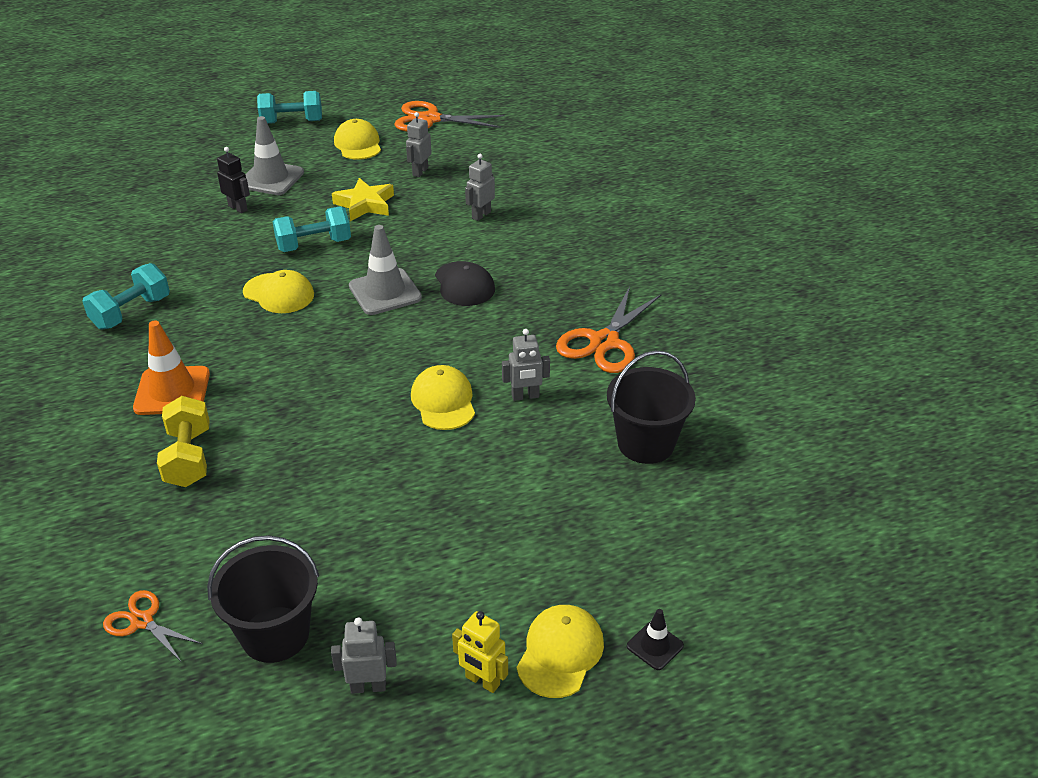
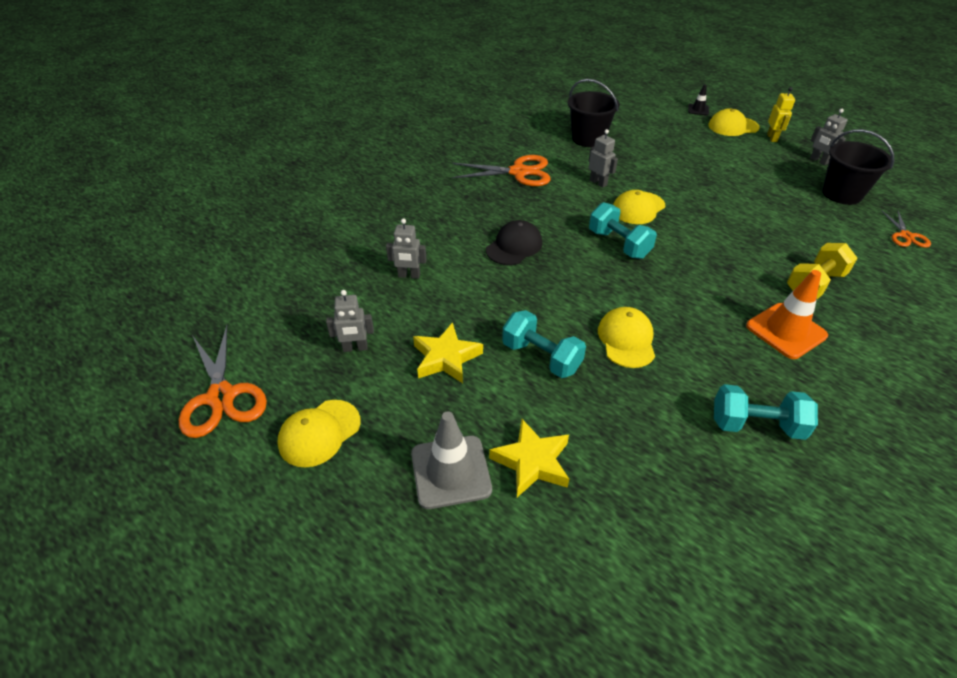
camera: 120 degrees left, 5 degrees up
black robot [217,147,250,213] -> yellow star [489,419,569,497]
turquoise dumbbell [257,91,322,124] -> turquoise dumbbell moved to [589,202,657,259]
grey traffic cone [349,225,422,315] -> none

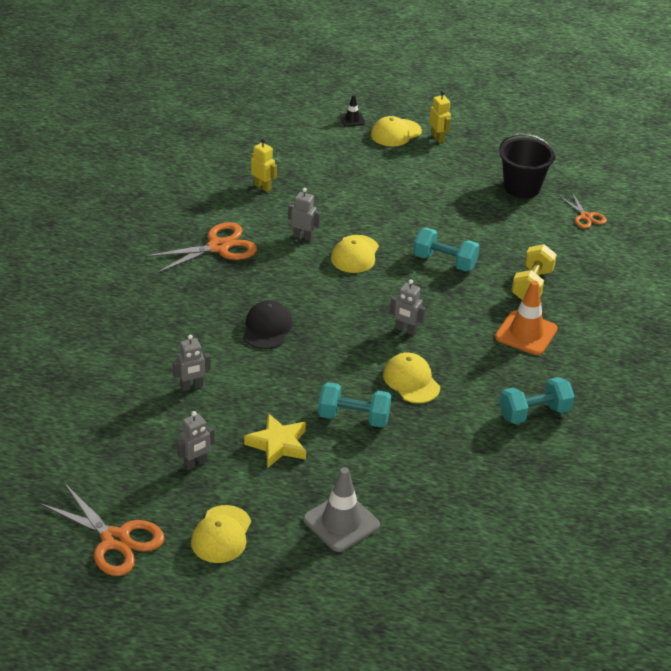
camera: 30 degrees left, 5 degrees down
yellow star [489,419,569,497] -> none
black bucket [568,79,620,147] -> yellow robot [251,139,277,192]
turquoise dumbbell [589,202,657,259] -> turquoise dumbbell moved to [413,228,480,271]
grey robot [810,109,848,165] -> grey robot moved to [390,279,425,335]

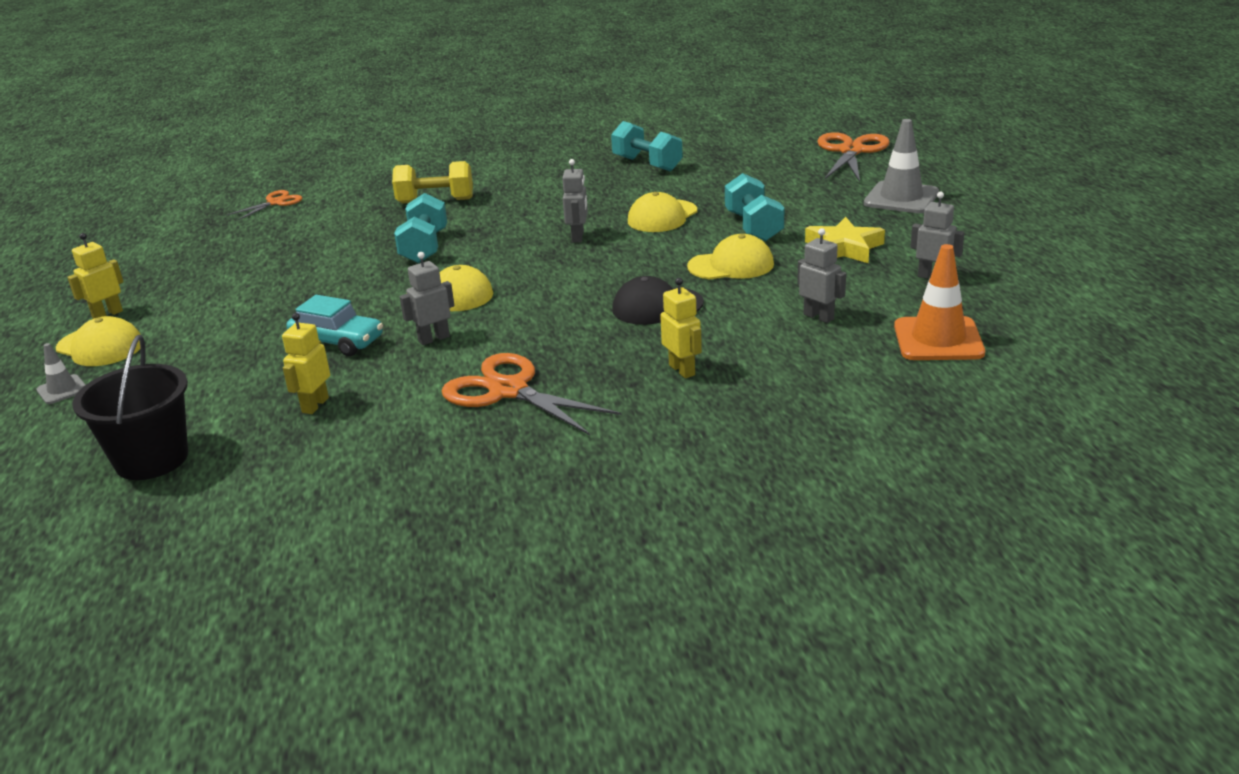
camera: 110 degrees left, 10 degrees down
orange scissors [40,484,165,576] -> orange scissors moved to [817,132,890,182]
yellow cap [191,505,251,563] -> yellow cap moved to [687,234,774,280]
grey robot [288,188,321,241] -> grey robot turned 60 degrees clockwise [400,252,454,345]
black traffic cone [340,95,365,127] -> grey traffic cone [37,343,86,404]
orange traffic cone [495,281,558,355] -> orange traffic cone moved to [894,244,985,360]
black bucket [499,133,556,198] -> black bucket moved to [72,335,188,480]
none -> turquoise car [286,295,383,356]
none -> yellow robot [660,278,702,378]

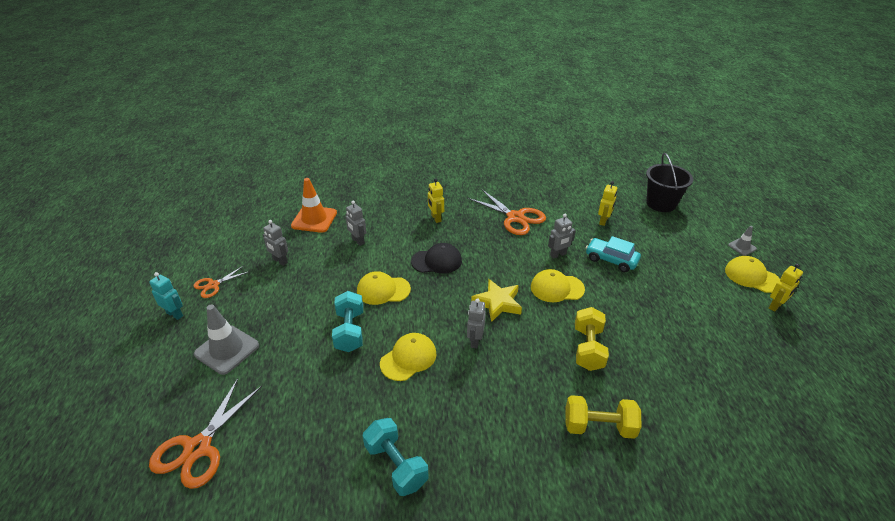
camera: 175 degrees left, 10 degrees up
orange scissors [227,190,302,221] -> orange scissors moved to [193,265,250,298]
turquoise dumbbell [394,193,447,263] -> yellow dumbbell [575,307,609,371]
yellow star [805,217,885,263] -> yellow star moved to [471,279,522,322]
none -> turquoise robot [149,272,183,320]

